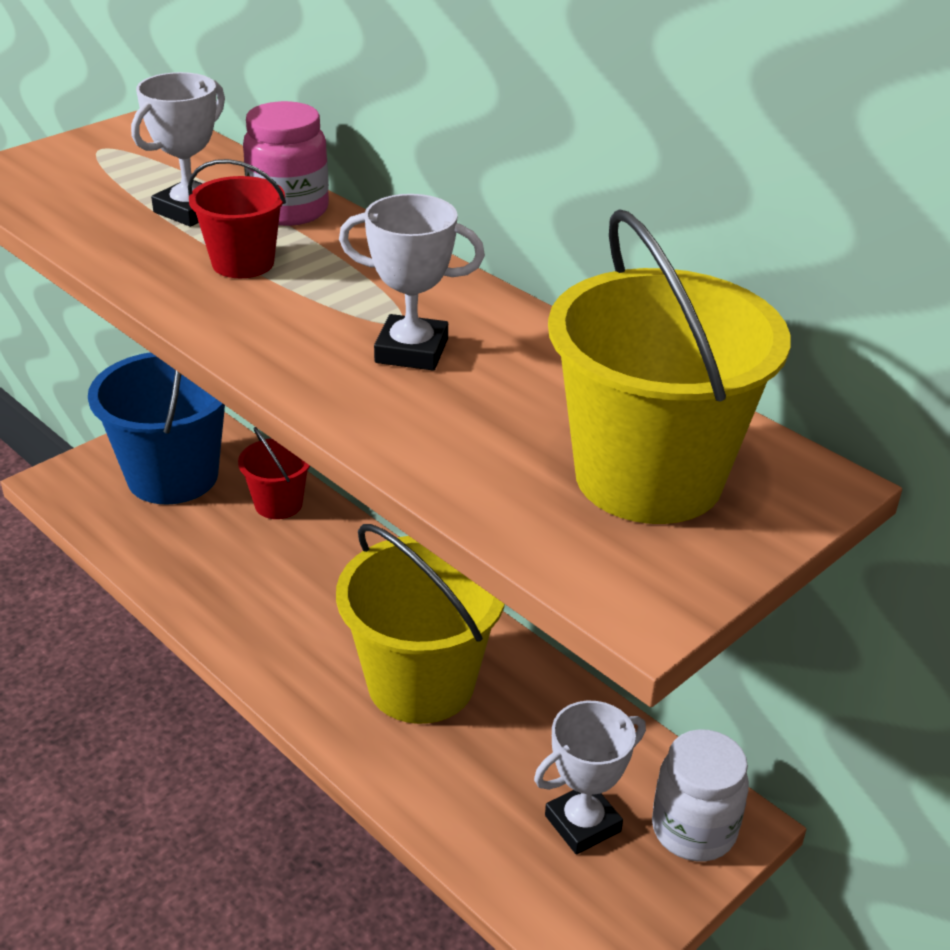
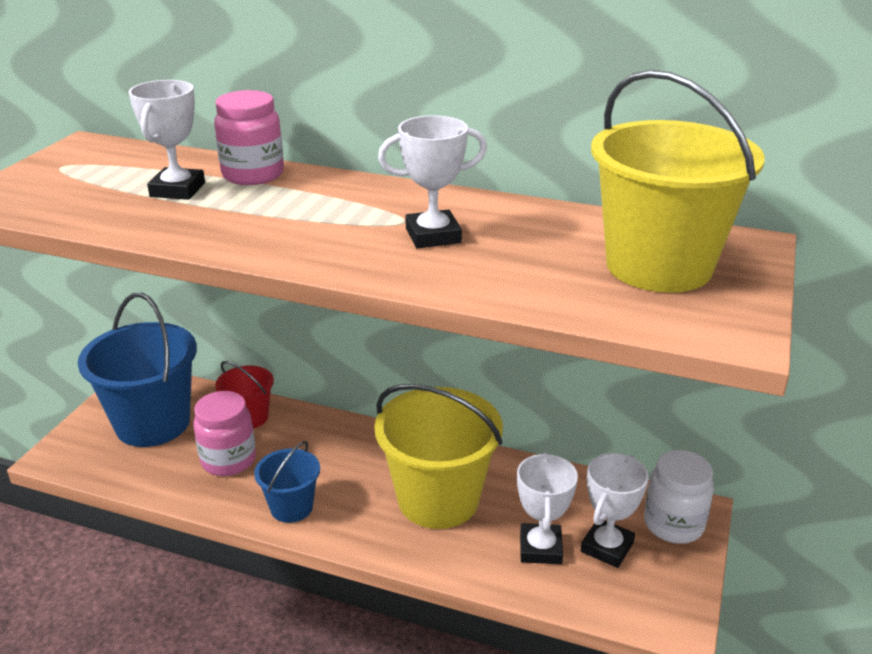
camera: 25 degrees left, 5 degrees down
red bucket [188,159,286,278] -> none
none -> pink jar [193,391,256,476]
none -> blue bucket [254,441,320,523]
none -> white trophy [517,452,578,564]

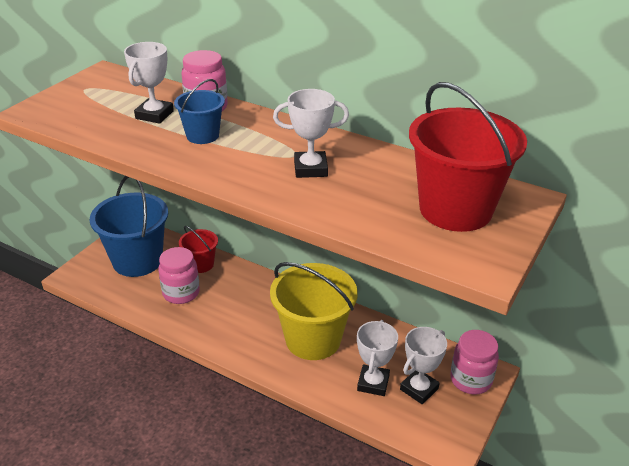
camera: 10 degrees right, 5 degrees up
blue bucket [254,441,320,523] -> blue bucket moved to [174,79,225,144]
yellow bucket [591,70,765,293] -> red bucket [409,82,527,232]
white jar [644,450,714,544] -> pink jar [450,330,499,395]

